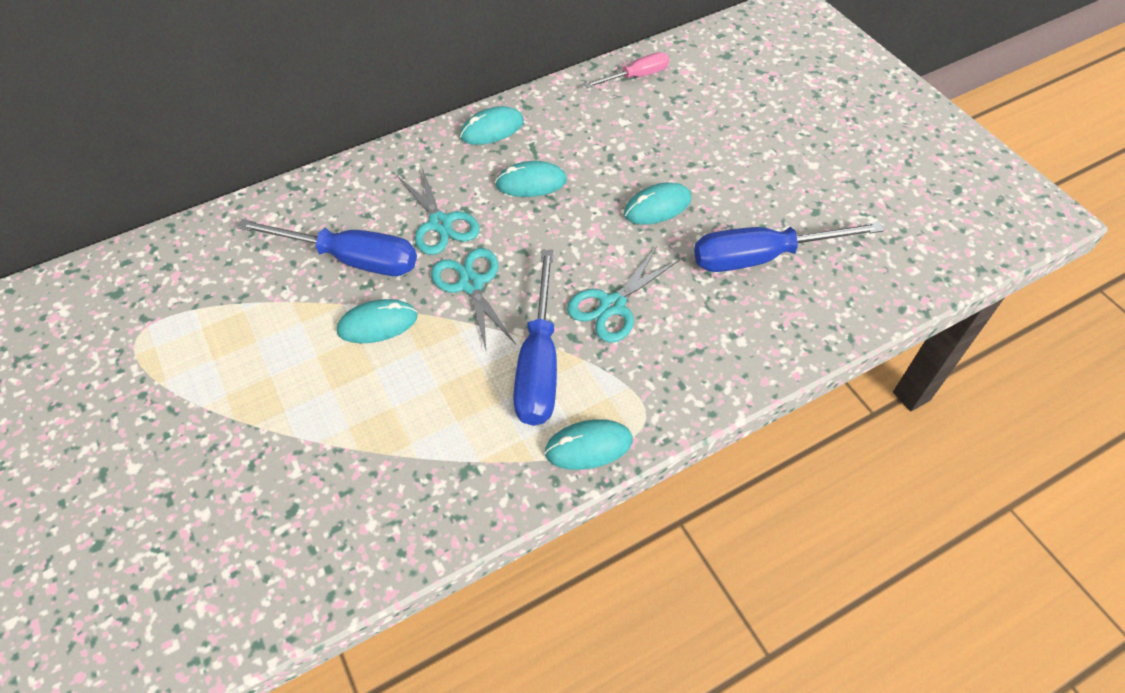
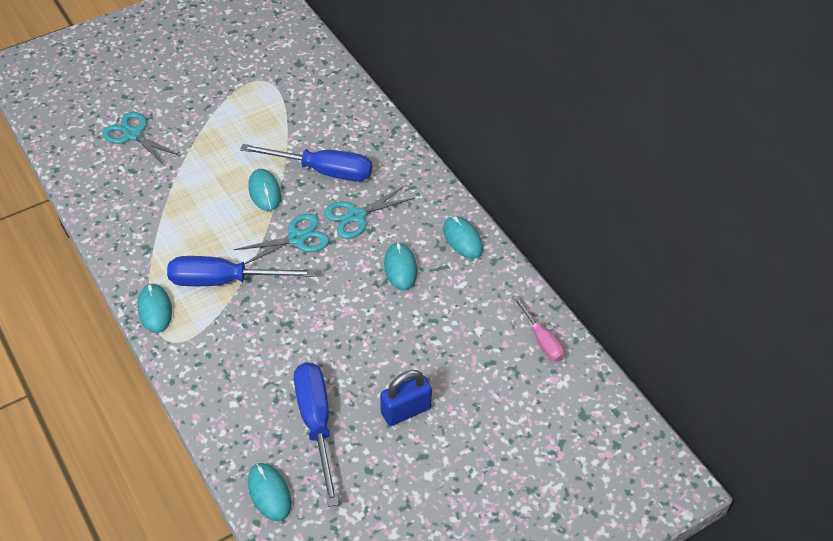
camera: 85 degrees right, 5 degrees down
blue screwdriver [237,219,417,276] -> blue screwdriver turned 90 degrees counterclockwise [240,144,372,181]
turquoise scissors [567,246,679,343] -> turquoise scissors moved to [102,112,180,166]
turquoise mouse [624,182,692,225] -> turquoise mouse moved to [248,463,291,521]
none -> blue padlock [380,370,432,426]

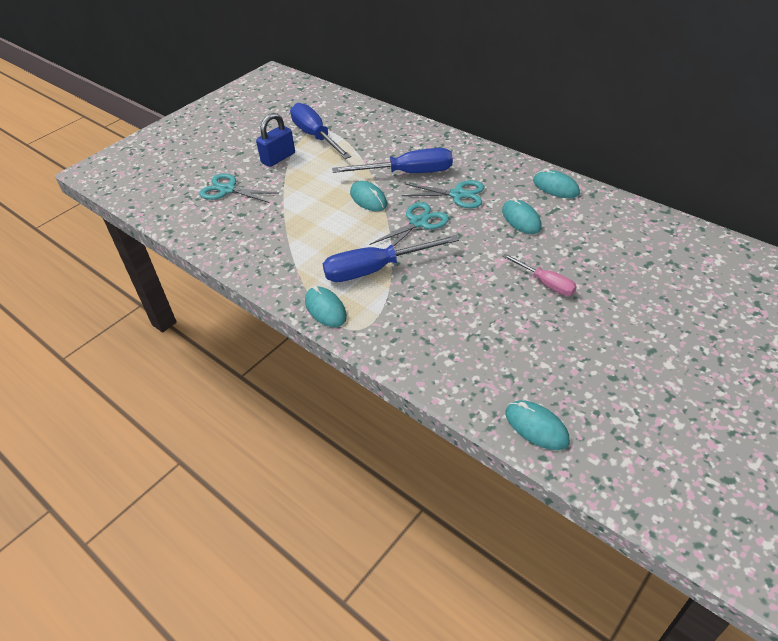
camera: 15 degrees left, 5 degrees down
blue screwdriver [294,362,339,507] -> blue screwdriver moved to [290,103,351,159]
turquoise scissors [324,185,415,239] -> turquoise scissors turned 120 degrees counterclockwise [402,180,484,208]
blue padlock [380,370,432,426] -> blue padlock moved to [256,113,295,167]
pink screwdriver [512,295,564,362] -> pink screwdriver moved to [502,254,576,296]

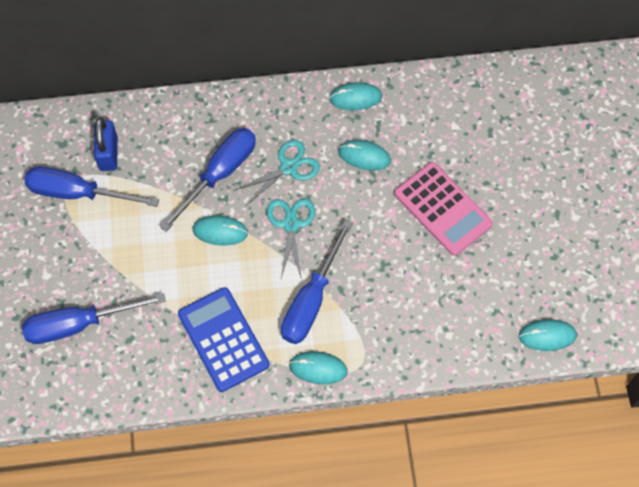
camera: 50 degrees left, 20 degrees up
turquoise scissors [199,173,279,203] -> blue screwdriver [22,293,166,344]
blue padlock [256,113,295,167] -> blue padlock moved to [94,118,118,171]
pink screwdriver [502,254,576,296] -> pink calculator [394,162,493,256]
none -> blue calculator [178,287,269,392]

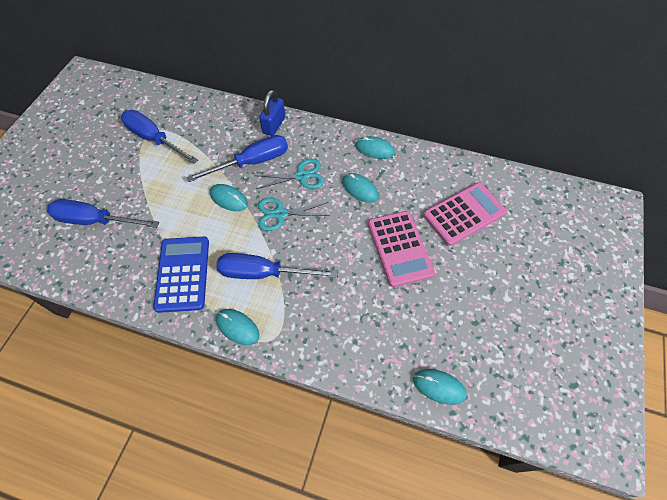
camera: 25 degrees right, 5 degrees down
blue padlock [94,118,118,171] -> blue padlock moved to [259,90,285,136]
turquoise scissors [267,199,315,279] -> turquoise scissors turned 120 degrees counterclockwise [258,198,330,231]
blue screwdriver [281,220,353,344] -> blue screwdriver turned 45 degrees clockwise [216,253,338,279]
none -> pink calculator [423,182,507,246]

